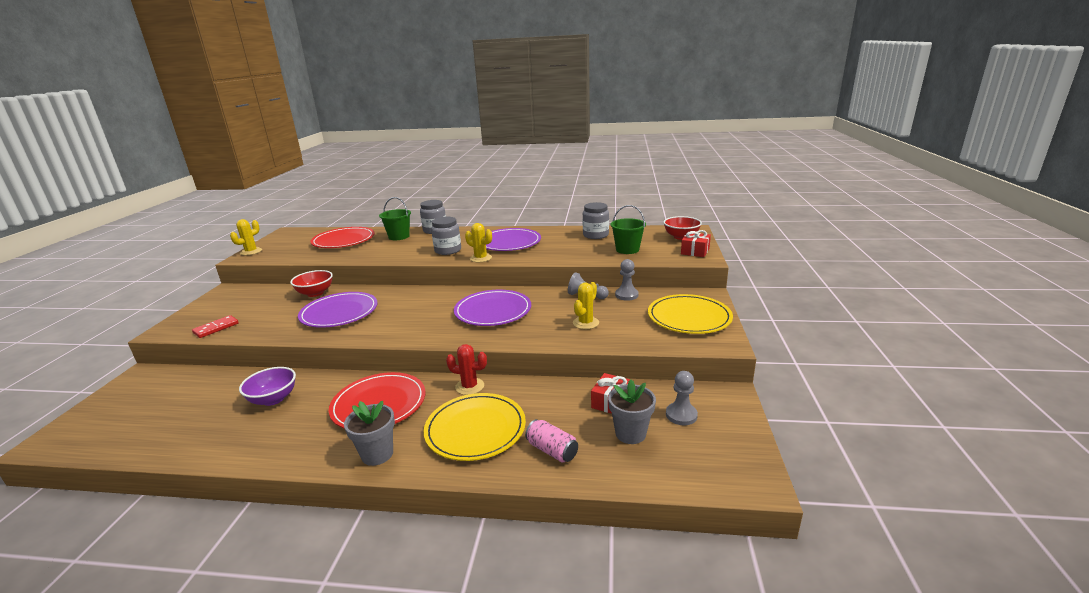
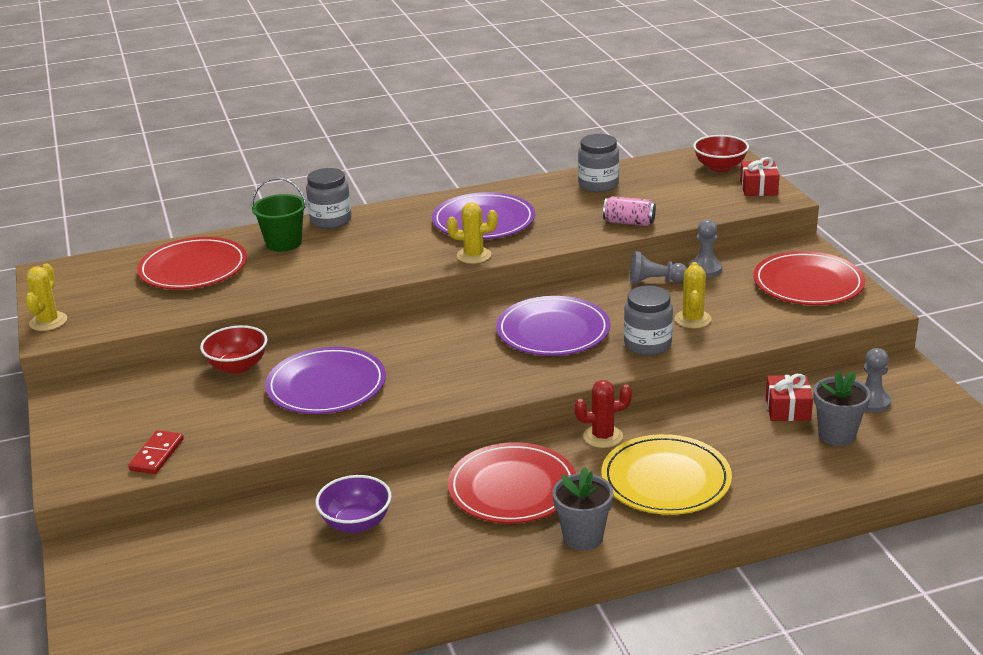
camera: 25 degrees left, 5 degrees up
grey jar [431,217,461,255] -> grey jar moved to [624,285,673,356]
pink can [525,419,578,463] -> pink can moved to [603,196,656,226]
green bucket [611,205,646,254] -> none
yellow plate [648,294,733,334] -> red plate [753,251,865,305]

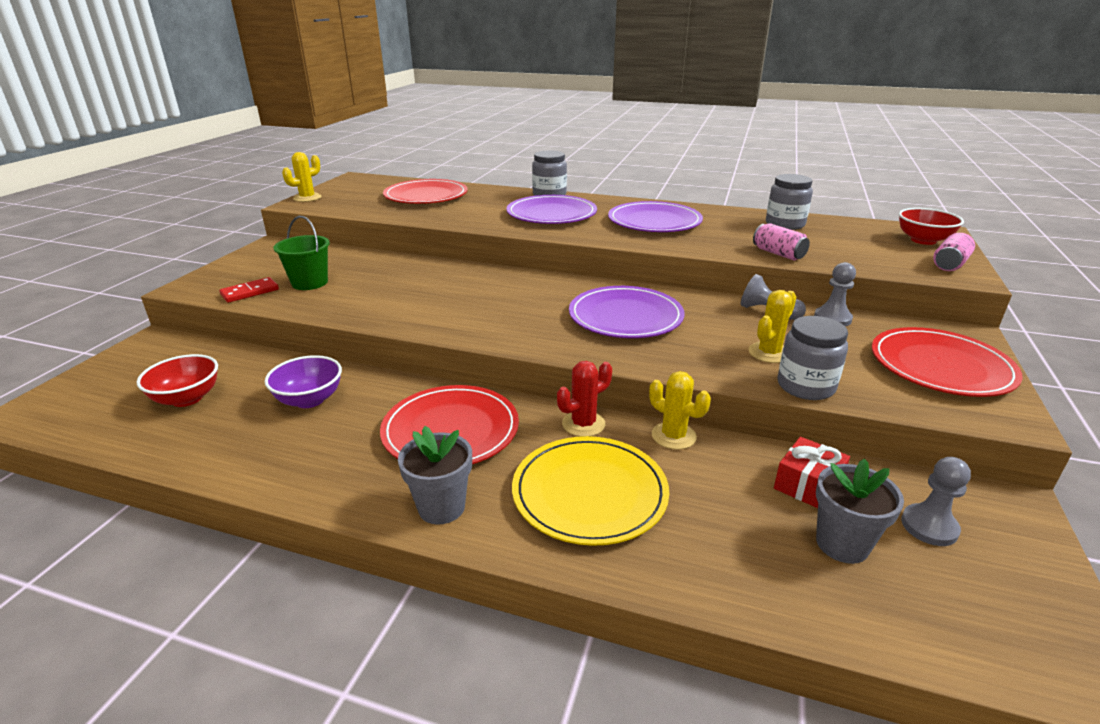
camera: 35 degrees right, 0 degrees up
red bowl [200,325,268,374] -> red bowl moved to [136,354,218,407]
green bucket [252,177,307,252] -> green bucket moved to [273,216,330,290]
purple plate [265,347,386,414] -> purple plate moved to [506,195,597,224]
yellow cactus [447,202,498,264] -> yellow cactus moved to [649,371,711,450]
red cactus [574,380,632,448] -> red cactus turned 60 degrees counterclockwise [557,361,612,437]
grey jar [624,285,673,356] -> grey jar moved to [777,316,848,400]
red gift [740,157,780,196] -> pink can [933,233,975,271]

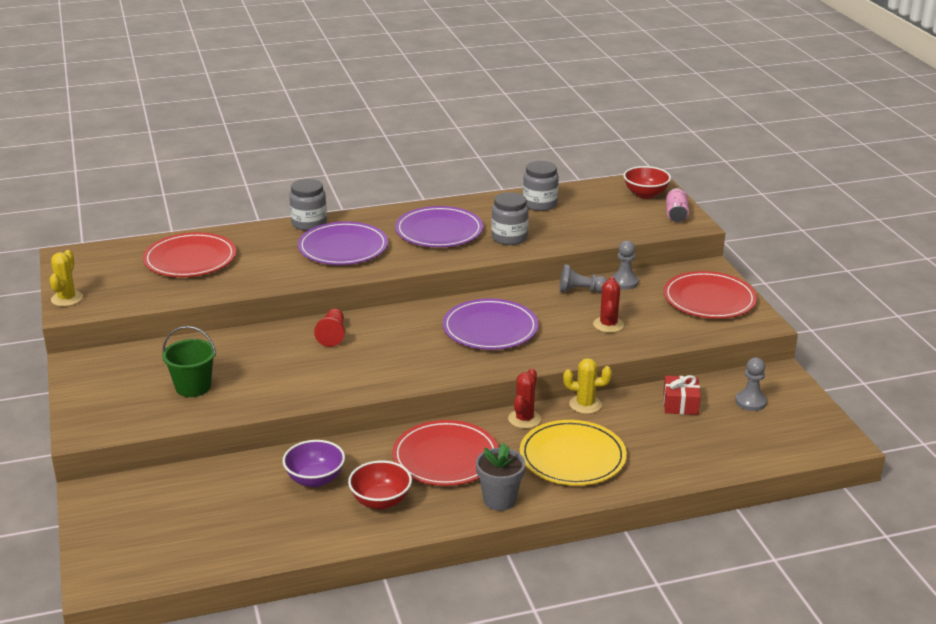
camera: 35 degrees left, 0 degrees up
red bowl [136,354,218,407] -> red bowl moved to [348,461,412,509]
red domino [219,277,279,303] -> none
yellow cactus [748,290,796,363] -> red cactus [593,277,624,333]
pink can [753,223,810,260] -> none
grey jar [777,316,848,400] -> grey jar moved to [491,192,529,245]
grey flower pot [816,459,904,564] -> none
none -> red pawn [314,309,345,347]

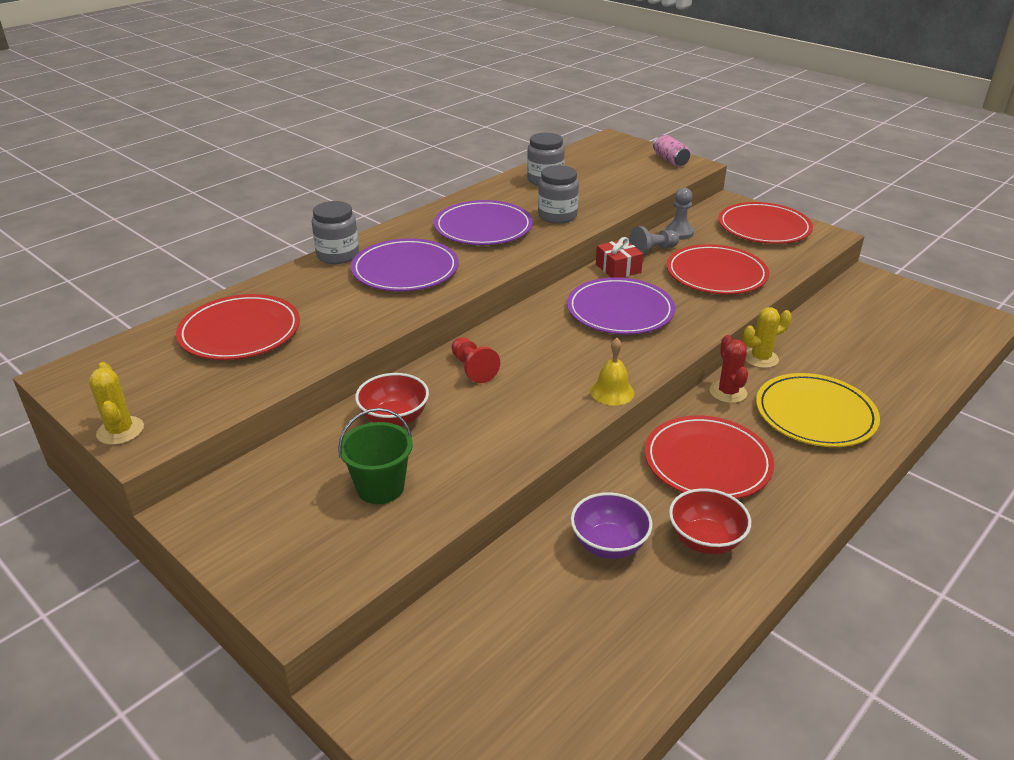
camera: 30 degrees left, 5 degrees up
grey flower pot [476,443,525,511] -> none
red cactus [593,277,624,333] -> red plate [667,244,769,294]
red bowl [623,166,671,199] -> red bowl moved to [355,373,429,427]
red gift [663,375,701,415] -> red gift moved to [596,237,643,278]
grey pawn [735,358,767,411] -> none
none -> yellow bell [590,338,634,406]

